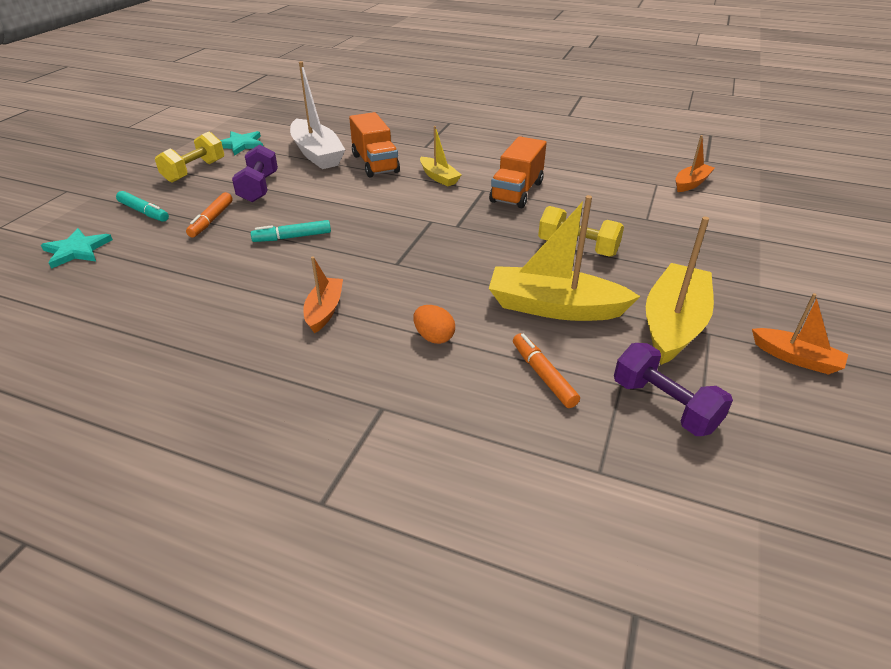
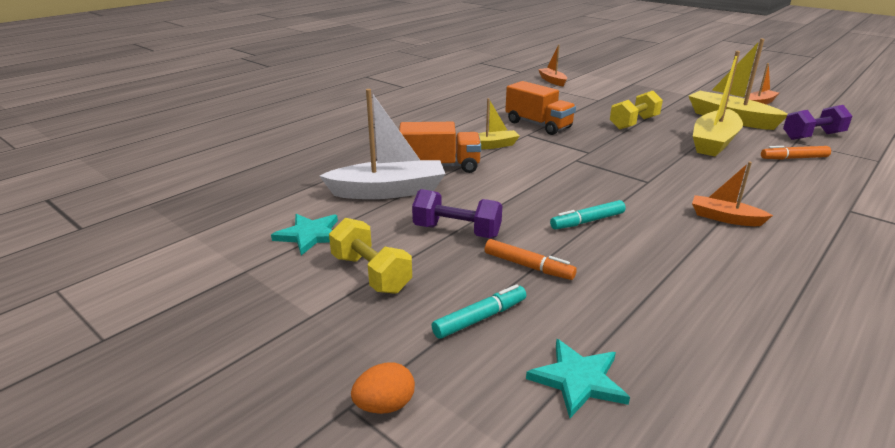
camera: 70 degrees left, 10 degrees down
turquoise marker [251,220,331,242] -> turquoise marker turned 60 degrees clockwise [550,200,626,229]
orange egg [413,305,455,344] -> orange egg moved to [351,363,415,414]

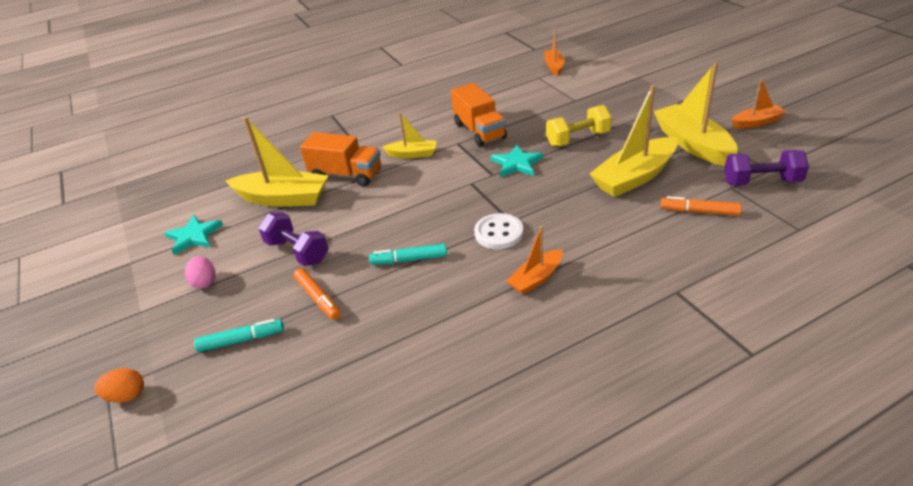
camera: 25 degrees right, 10 degrees up
white boat [320,89,445,199] -> yellow boat [226,117,329,207]
yellow dumbbell [329,218,412,294] -> pink egg [185,256,216,289]
turquoise star [526,339,630,418] -> turquoise star moved to [491,145,543,177]
orange boat [692,162,773,226] -> orange boat turned 90 degrees counterclockwise [506,226,563,295]
none -> white button [474,213,524,249]

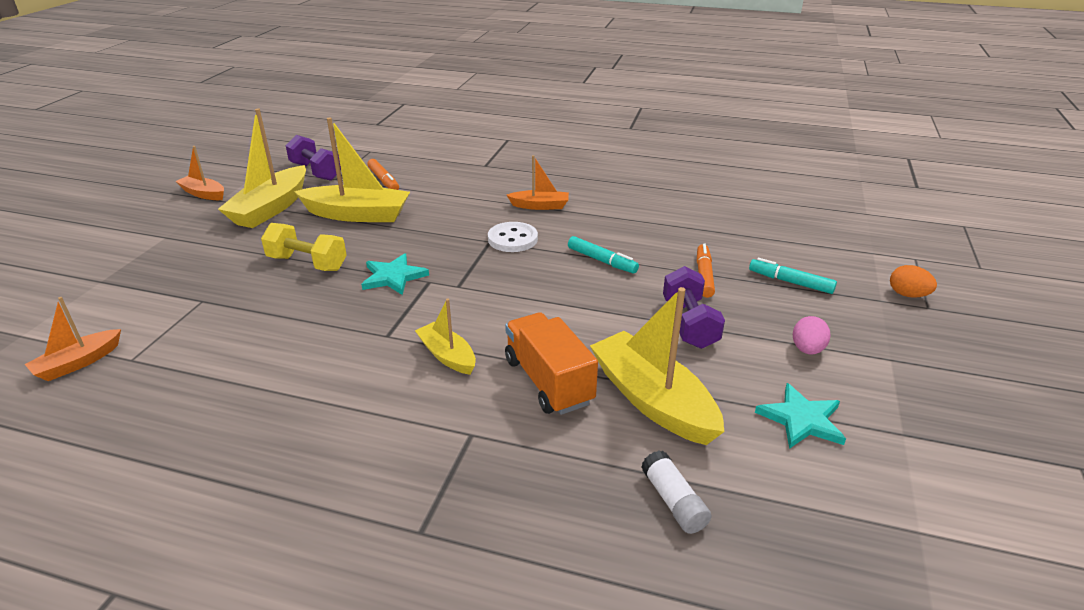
camera: 140 degrees left, 5 degrees down
orange truck [451,83,507,147] -> none
none -> white glue stick [641,451,712,534]

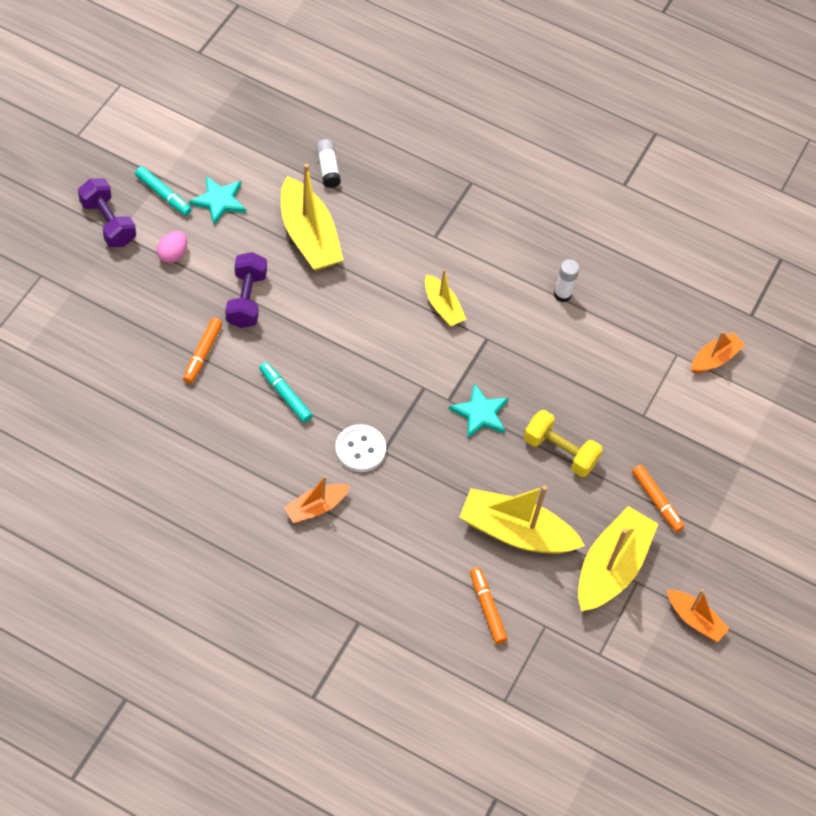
camera: 175 degrees left, 25 degrees up
purple dumbbell [286,135,341,181] -> purple dumbbell moved to [78,178,136,247]
orange truck [505,313,598,415] -> none
orange boat [507,155,569,210] -> orange boat turned 45 degrees counterclockwise [284,476,350,523]
turquoise marker [749,258,837,294] -> turquoise marker moved to [135,166,192,216]
orange egg [890,265,937,298] -> none
none -> white glue stick [554,259,580,302]
none -> orange marker [632,465,684,532]

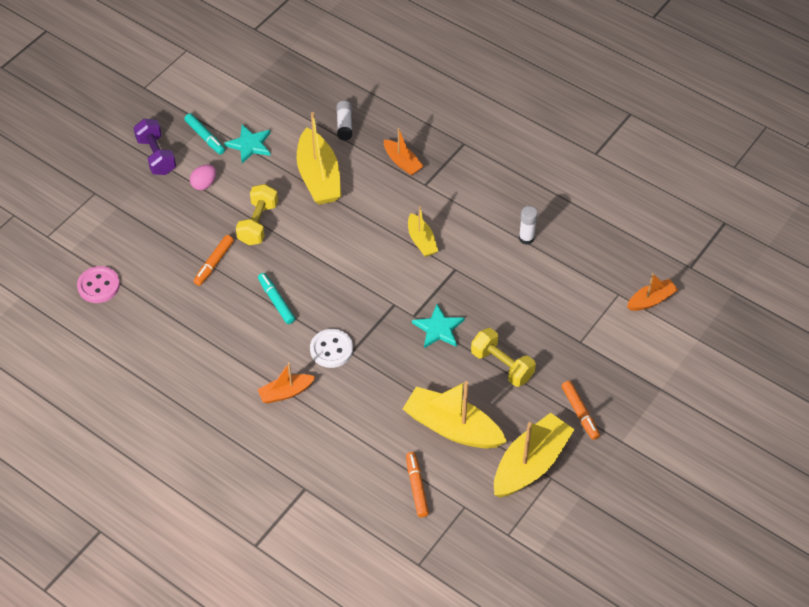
camera: 15 degrees right, 5 degrees down
purple dumbbell [225,252,267,328] -> yellow dumbbell [236,184,278,245]
orange boat [667,589,729,642] -> orange boat moved to [384,128,424,176]
none -> pink button [77,266,120,303]

